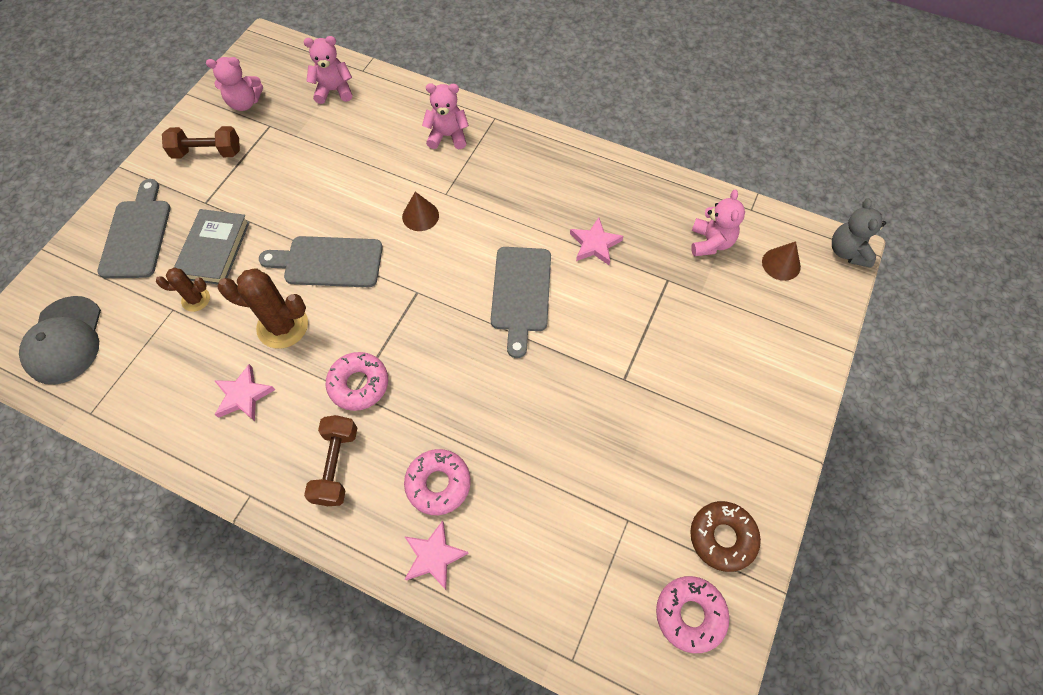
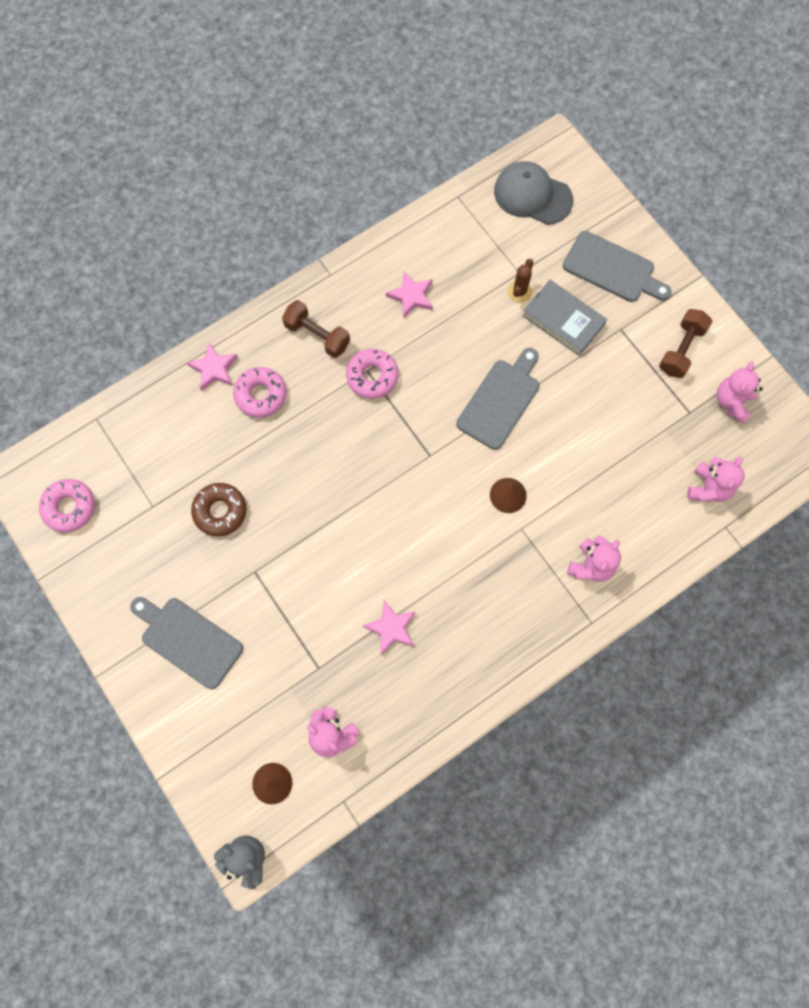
camera: 120 degrees right, 10 degrees up
brown cactus [217,268,308,348] -> none
grey cutting board [491,247,551,358] -> grey cutting board moved to [130,597,243,689]
brown donut [690,501,761,572] -> brown donut moved to [191,483,247,536]

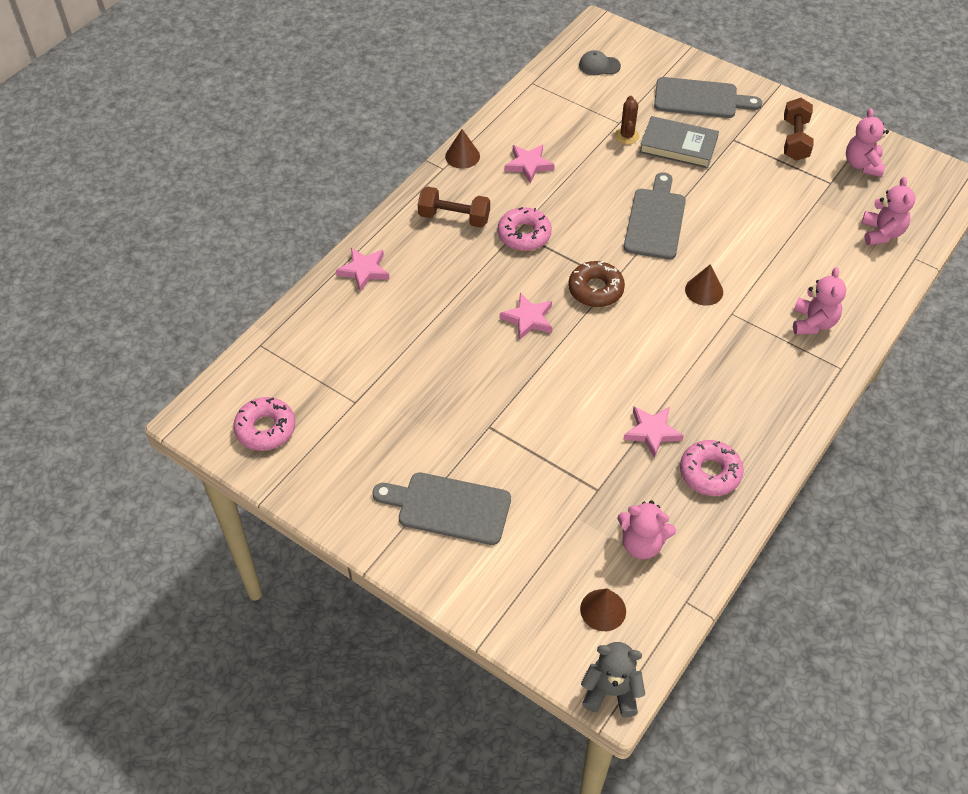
camera: 20 degrees left, 20 degrees down
brown donut [191,483,247,536] -> brown donut moved to [568,261,625,307]
pink donut [233,367,286,417] -> pink donut moved to [680,440,744,496]
grey cap [494,161,573,225] -> grey cap [579,50,621,75], size x0.53
none -> brown cone [445,129,480,169]
none -> pink star [500,293,552,340]

